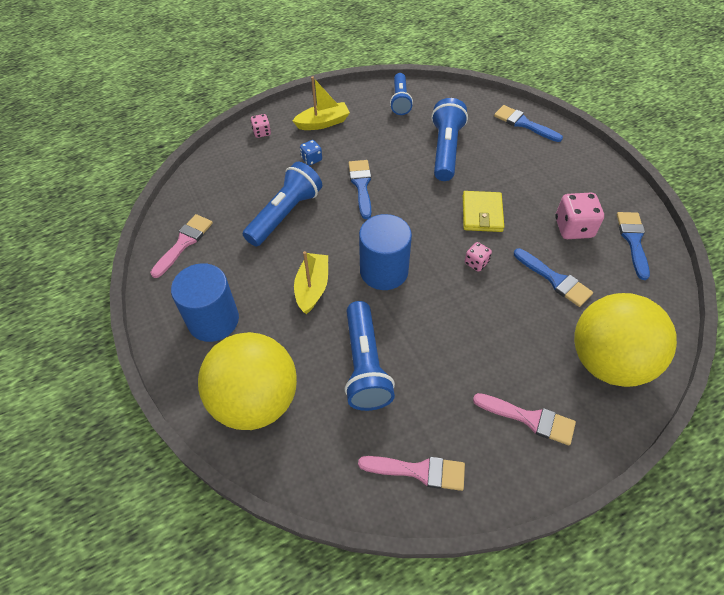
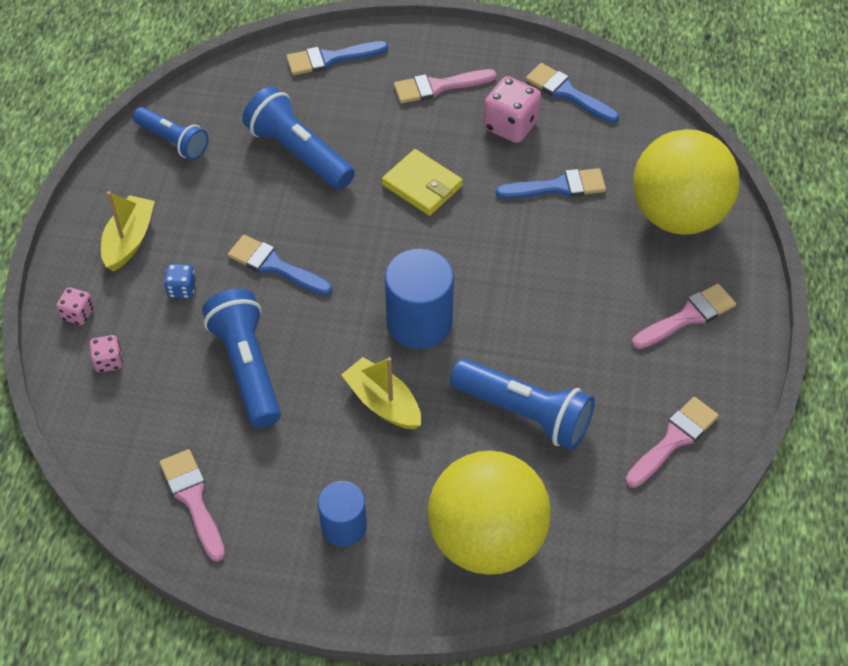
camera: 55 degrees left, 0 degrees up
blue cylinder [171,263,239,342] -> blue cylinder [318,481,367,547], size x0.63
pink dice [465,242,492,272] -> pink dice moved to [90,335,123,373]
none -> pink brush [394,69,497,104]

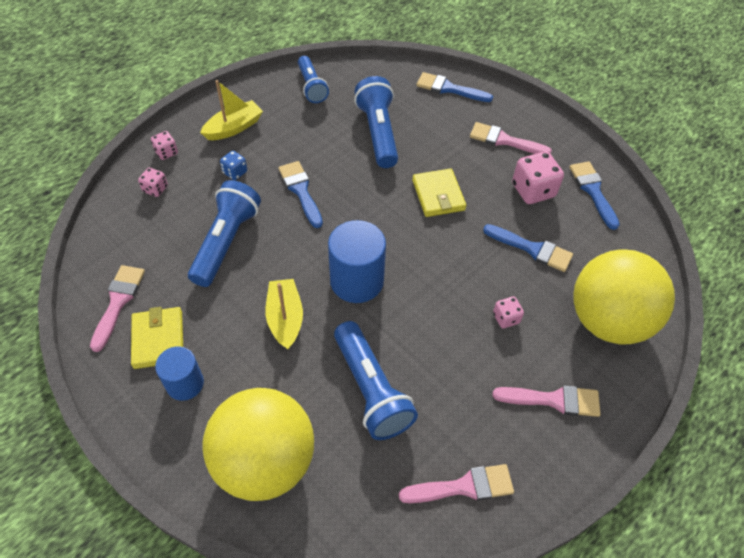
camera: 35 degrees right, 0 degrees up
none -> yellow wallet [131,307,183,369]
none -> pink dice [493,296,524,328]

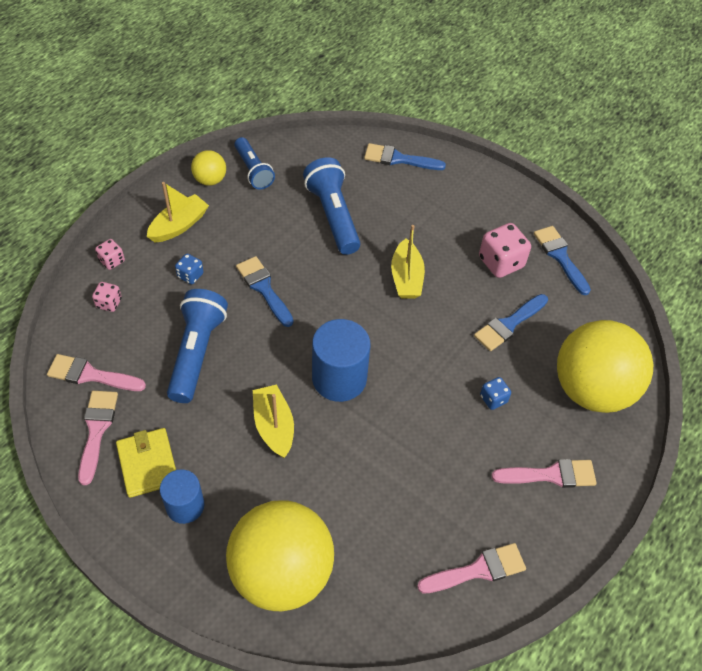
camera: 10 degrees left, 0 degrees up
blue flashlight [334,321,418,440] -> none
yellow wallet [412,169,466,217] -> yellow boat [391,225,425,299]
pink brush [470,122,552,154] -> pink brush moved to [47,354,146,391]
blue brush [483,224,573,272] -> blue brush turned 120 degrees clockwise [474,294,548,351]
pink dice [493,296,524,328] -> blue dice [480,377,511,410]
none -> yellow ball [191,150,226,186]

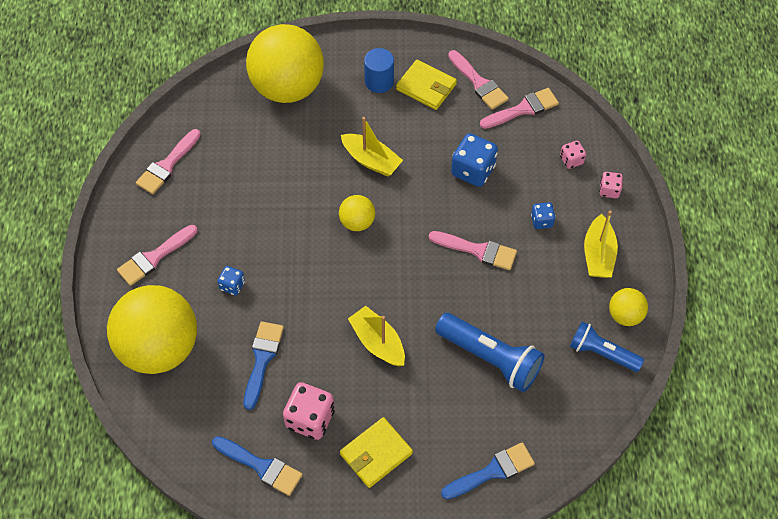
camera: 145 degrees right, 5 degrees up
blue flashlight [167,289,228,403] -> blue dice [451,133,498,187]
blue brush [236,256,294,327] -> pink brush [429,231,517,270]
blue cylinder [312,319,370,402] -> yellow ball [339,195,375,231]
none -> yellow wallet [340,417,413,488]

